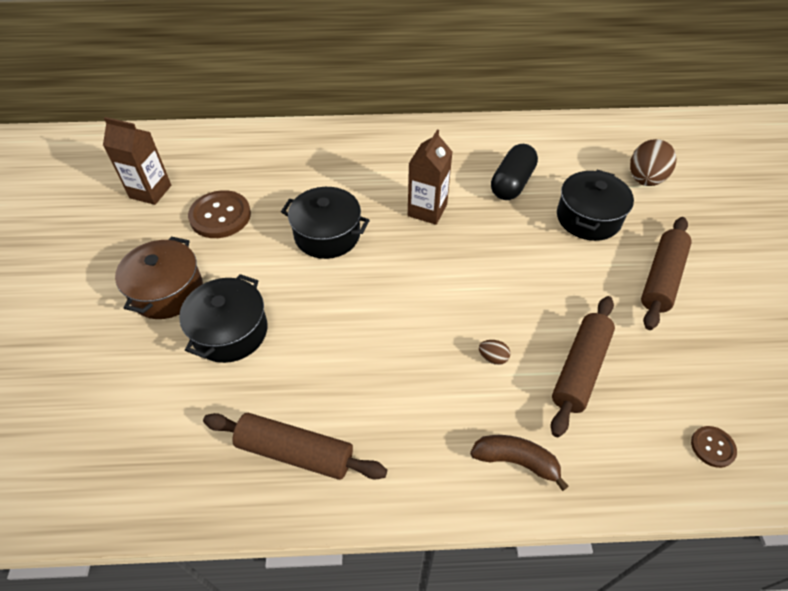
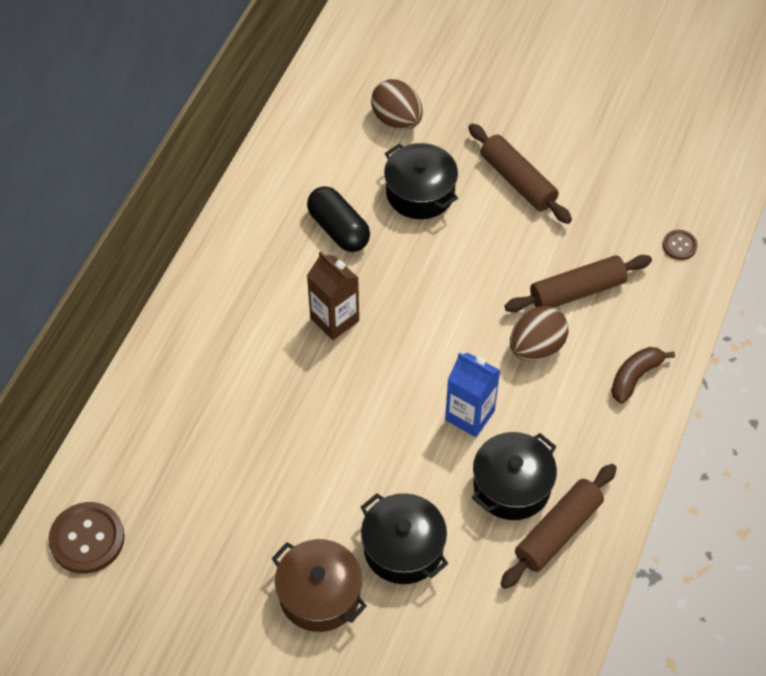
camera: 65 degrees left, 5 degrees up
brown carton [103,117,171,205] -> none
brown button [188,190,251,238] -> brown button moved to [48,502,125,574]
black pot [281,187,370,259] -> black pot moved to [472,432,557,520]
brown egg [479,340,510,365] -> brown egg [510,306,569,361], size x2.21
brown rolling pin [551,296,615,437] -> brown rolling pin turned 75 degrees counterclockwise [504,255,652,312]
none -> blue carton [445,352,500,437]

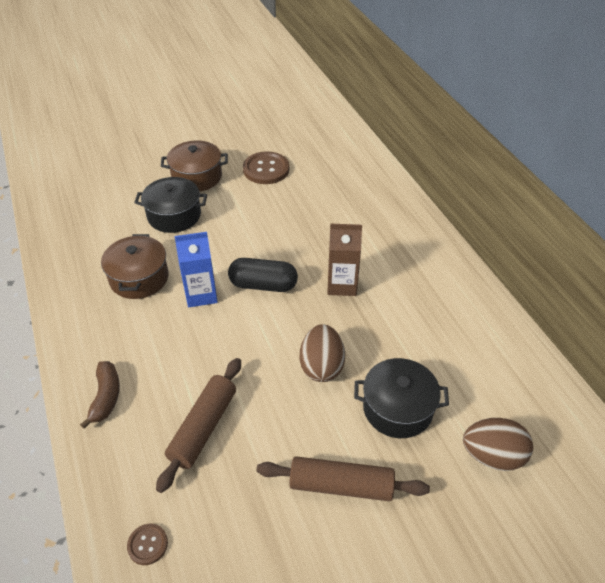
camera: 135 degrees right, 10 degrees down
brown button [48,502,125,574] -> brown button moved to [243,152,289,184]
black capsule [307,186,370,252] -> black capsule moved to [228,258,298,292]
black pot [472,432,557,520] -> brown pot [101,234,169,299]
brown rolling pin [501,464,617,589] -> none
brown egg [510,306,569,361] -> brown egg moved to [300,324,345,382]

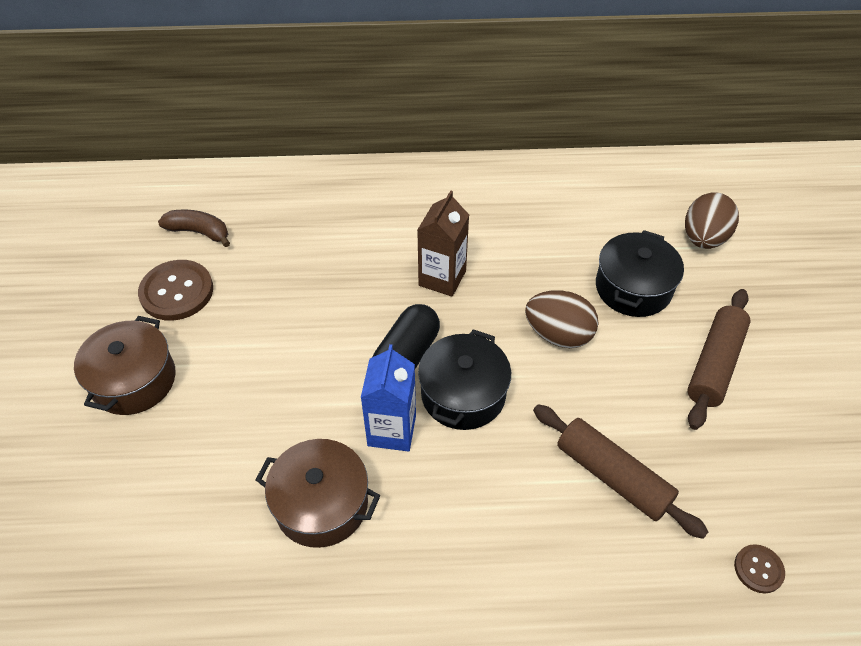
camera: 70 degrees left, 5 degrees up
brown banana [80,361,120,429] -> brown banana moved to [158,210,230,247]
black pot [134,177,207,233] -> black pot moved to [418,329,511,430]

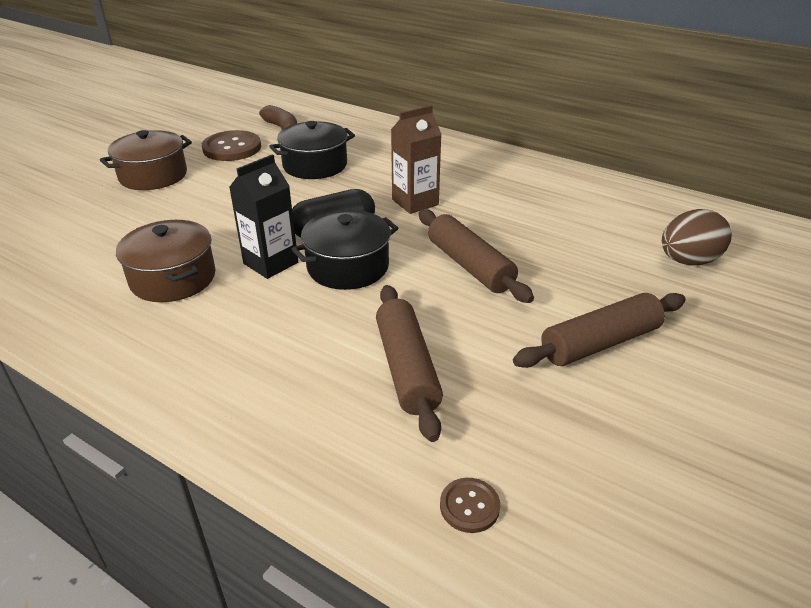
camera: 35 degrees right, 15 degrees down
blue carton [361,344,416,452] -> black carton [229,154,298,279]
brown egg [525,290,599,348] -> brown rolling pin [419,209,534,303]
black pot [596,230,684,317] -> black pot moved to [269,121,355,179]

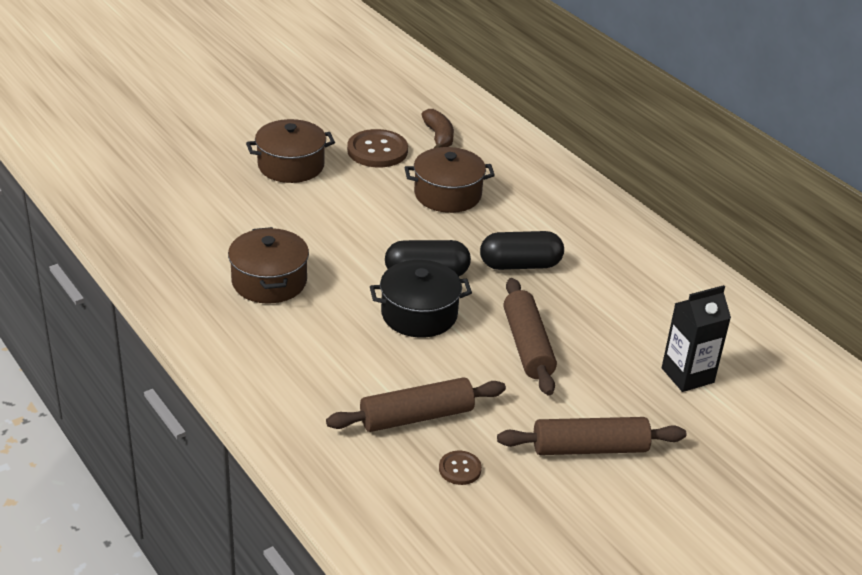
camera: 20 degrees right, 0 degrees up
black carton [229,154,298,279] -> black carton moved to [662,285,731,392]
black pot [269,121,355,179] -> brown pot [405,147,495,213]
brown rolling pin [376,285,443,442] -> brown rolling pin turned 60 degrees clockwise [326,377,506,432]
brown carton [391,105,442,214] -> black capsule [480,231,564,270]
brown button [440,478,500,533] -> brown button moved to [439,451,482,485]
brown egg [662,209,732,265] -> none

